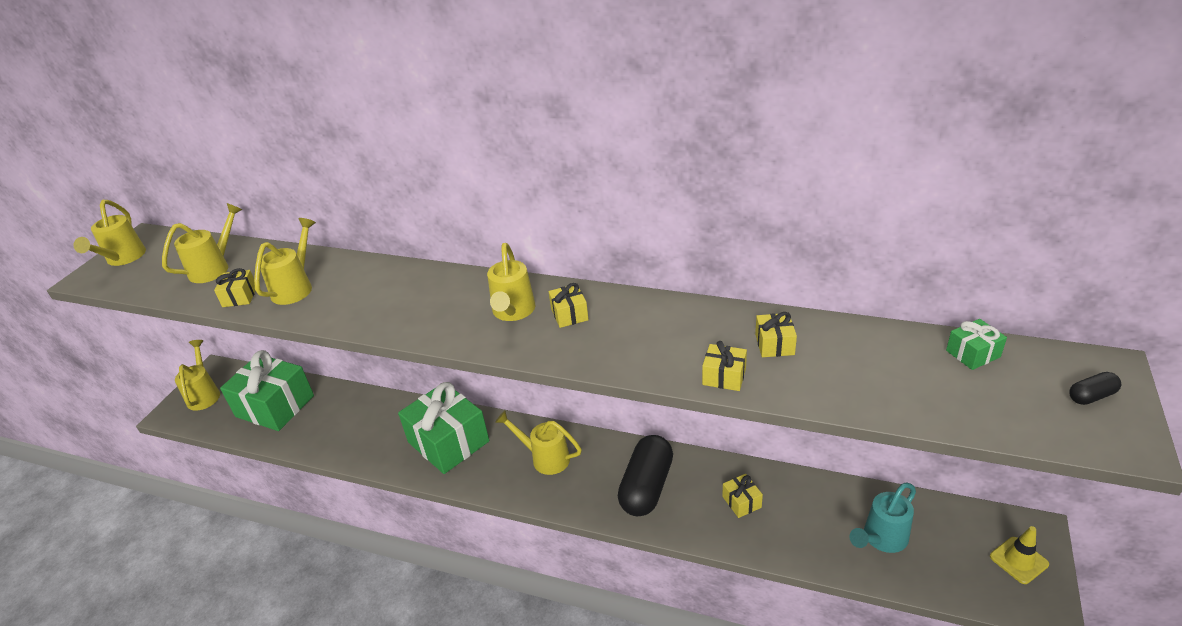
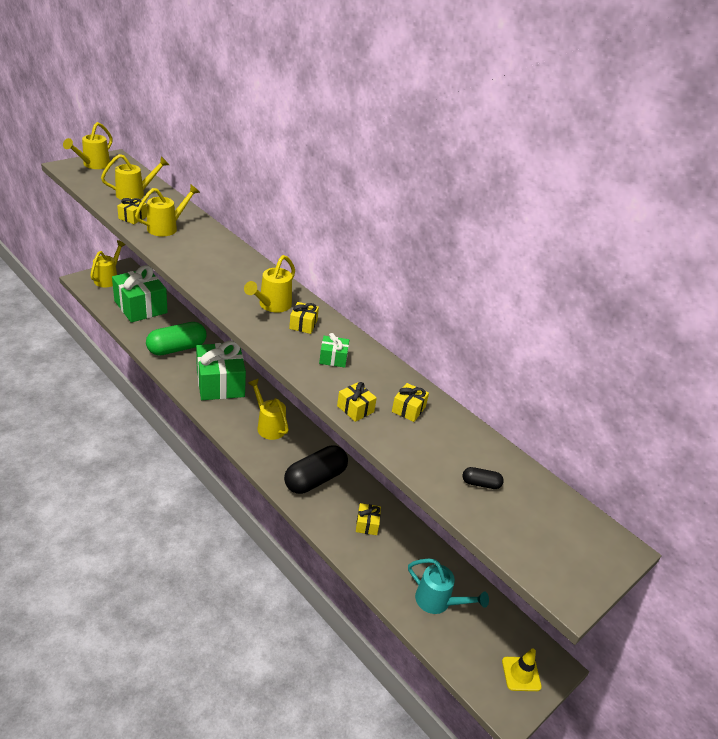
camera: 20 degrees right, 0 degrees up
turquoise watering can [849,483,916,553] -> turquoise watering can turned 135 degrees counterclockwise [408,559,489,614]
green gift [946,319,1007,370] -> green gift moved to [319,333,349,368]
black capsule [1069,372,1121,405] -> black capsule moved to [463,467,504,489]
none -> green capsule [146,322,207,356]

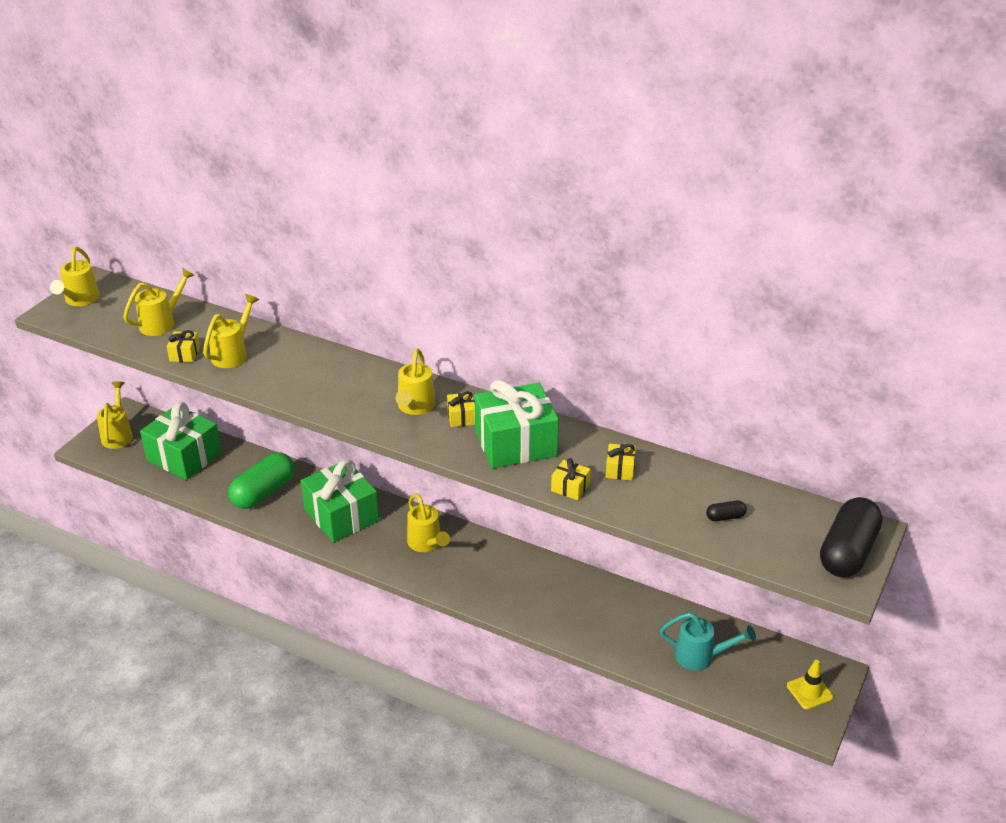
camera: 15 degrees left, 0 degrees up
yellow watering can [248,379,289,440] -> yellow watering can turned 150 degrees counterclockwise [407,493,450,552]
black capsule [284,445,348,494] -> black capsule moved to [820,497,882,578]
green gift [319,333,349,368] -> green gift [475,380,559,469], size x2.36
yellow gift [356,503,381,535] -> none

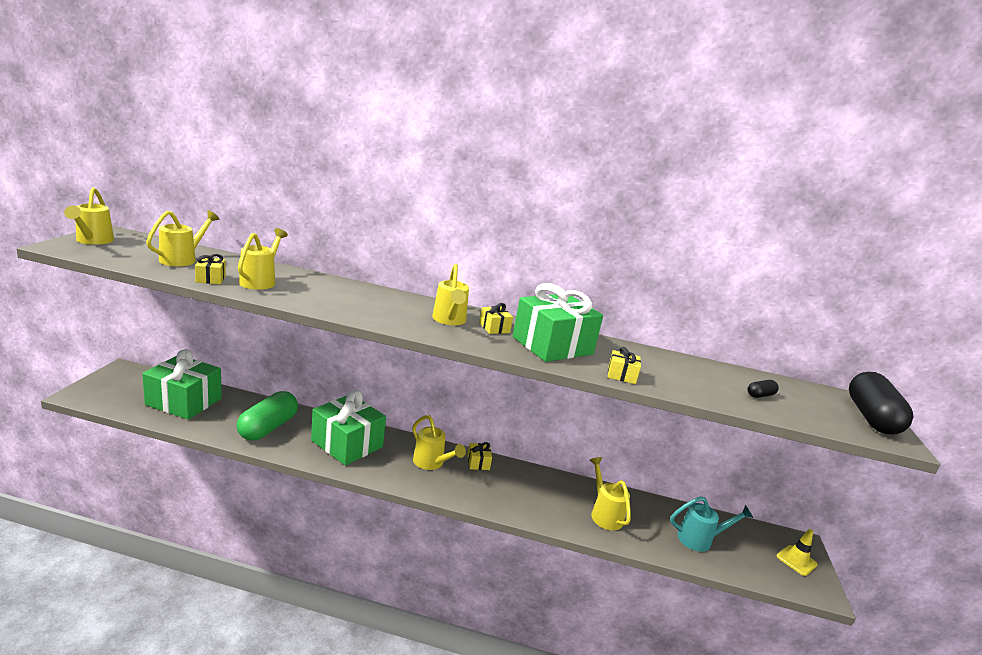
camera: 20 degrees left, 15 degrees down
yellow watering can [97,381,133,449] -> yellow watering can moved to [590,457,631,530]
yellow gift [606,444,636,481] -> yellow gift moved to [467,442,492,470]

